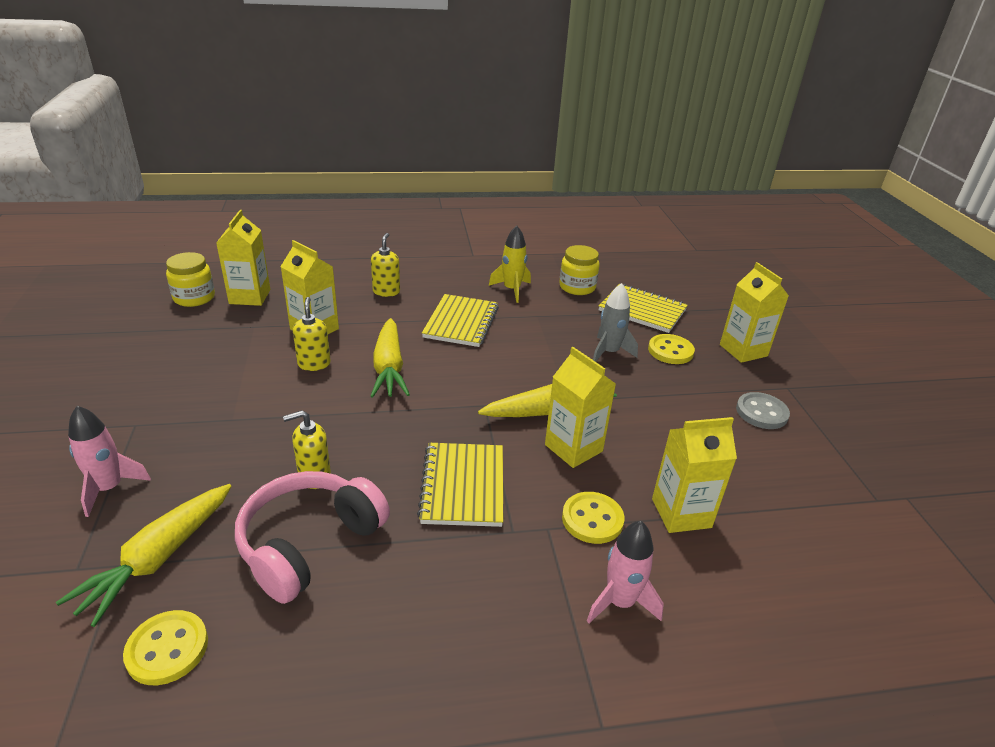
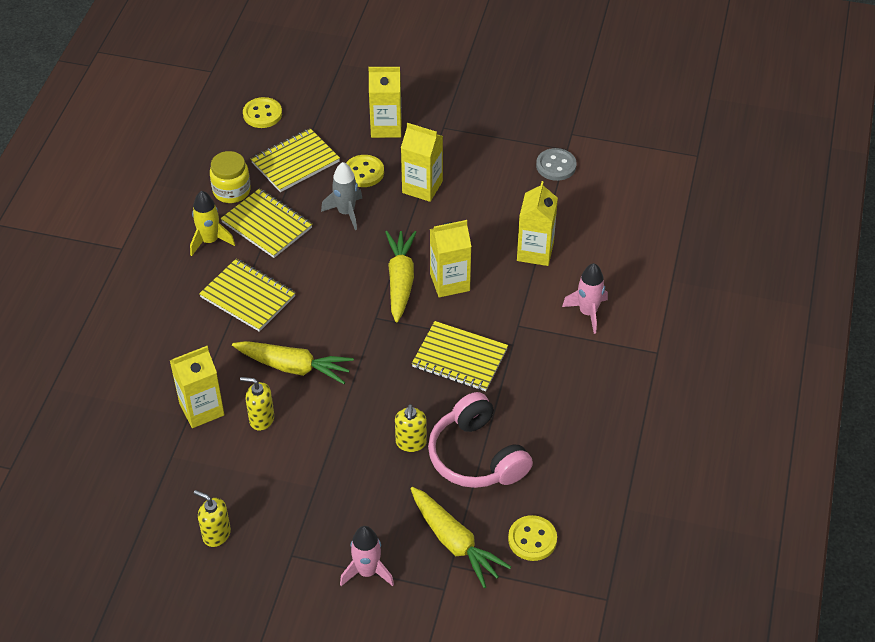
camera: 65 degrees left, 15 degrees up
yellow jar [166,252,215,307] -> none
yellow carton [216,210,271,306] -> yellow carton moved to [401,123,443,202]
yellow soap dispenser [371,233,400,297] -> yellow soap dispenser moved to [194,490,231,547]
yellow button [562,492,625,544] -> yellow button moved to [243,97,282,128]
grey button [736,392,790,429] -> grey button moved to [536,148,577,181]
none -> yellow notebook [221,188,312,258]

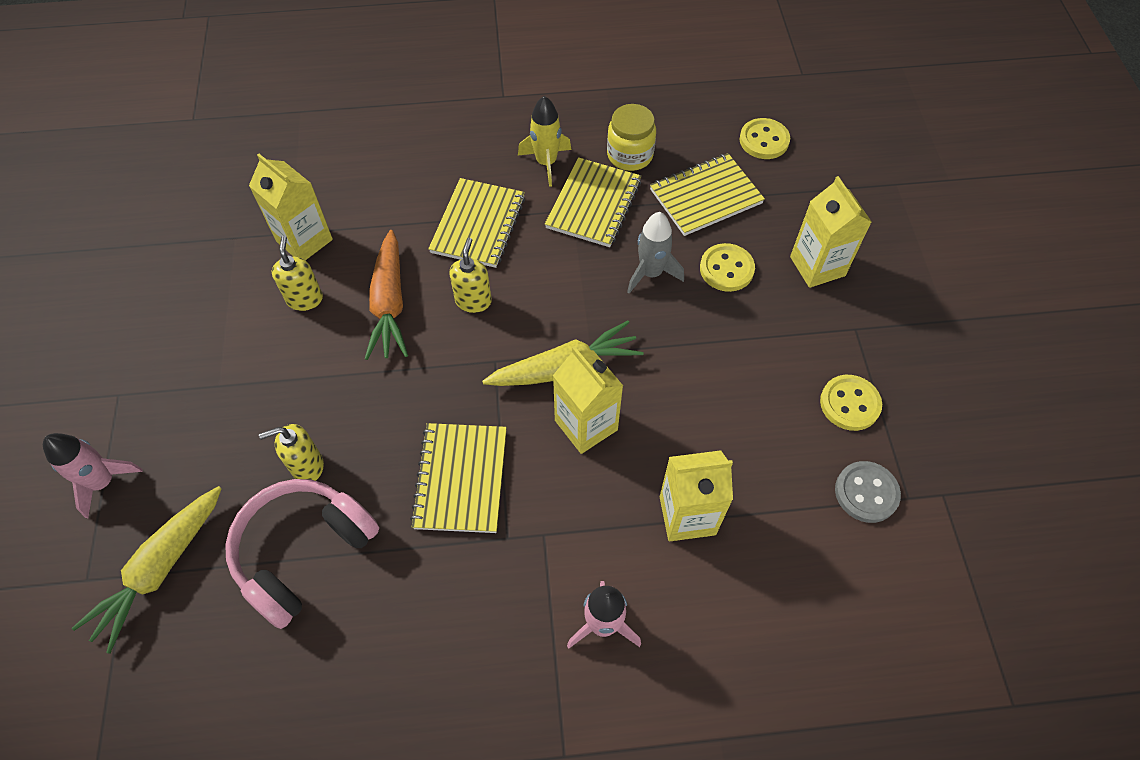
camera: 70 degrees right, 10 degrees up
yellow soap dispenser [194,490,231,547] -> yellow soap dispenser moved to [449,238,492,313]
yellow carrot [232,341,354,384] -> orange carrot [365,230,408,360]
yellow notebook [251,128,340,192] -> yellow notebook turned 60 degrees counterclockwise [650,153,765,236]
yellow carton [401,123,443,202] -> none
yellow button [508,515,557,561] -> yellow button moved to [820,375,882,431]

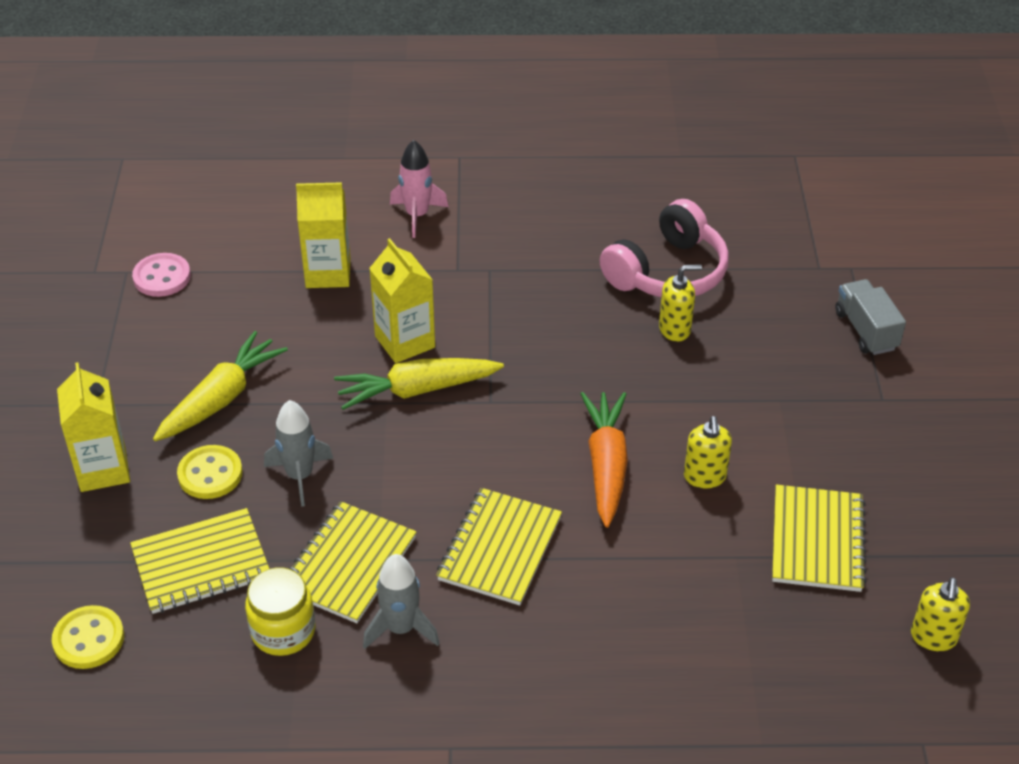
camera: 175 degrees left, 15 degrees down
pink rocket [43,433,143,518] -> grey truck [835,279,906,355]
yellow carrot [72,486,222,654] -> yellow carrot moved to [153,331,288,441]
yellow carton [249,154,333,260] -> none
yellow notebook [410,423,507,533] -> yellow notebook moved to [772,484,867,592]
yellow soap dispenser [449,238,492,313] -> yellow soap dispenser moved to [911,577,970,651]
yellow rocket [518,96,571,187] -> grey rocket [363,554,440,649]
yellow button [820,375,882,431] -> none
grey button [835,461,901,523] -> pink button [132,253,191,297]

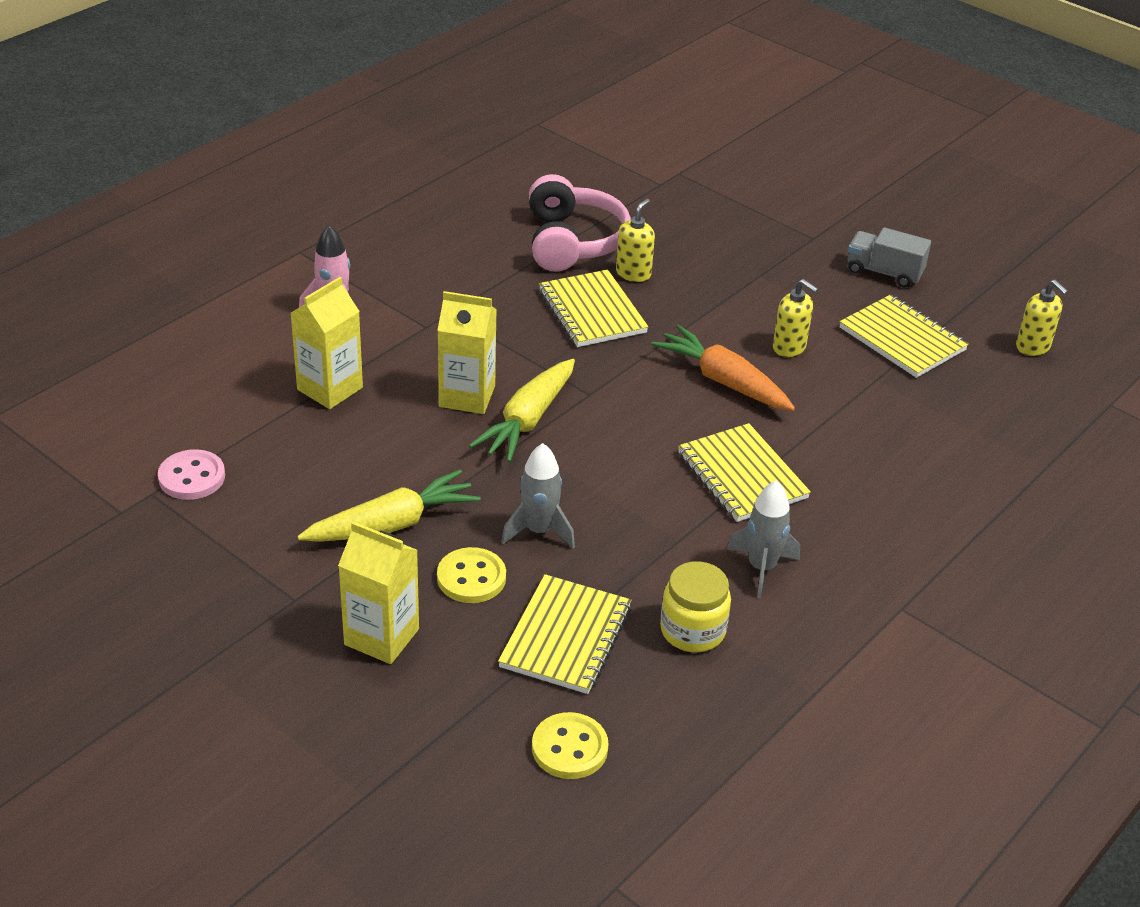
camera: 50 degrees left, 5 degrees down
yellow carrot [153,331,288,441] -> yellow carrot turned 75 degrees clockwise [297,469,481,542]
yellow notebook [288,501,417,623] -> yellow notebook moved to [539,270,648,347]
grey truck [835,279,906,355] -> grey truck moved to [847,227,931,288]

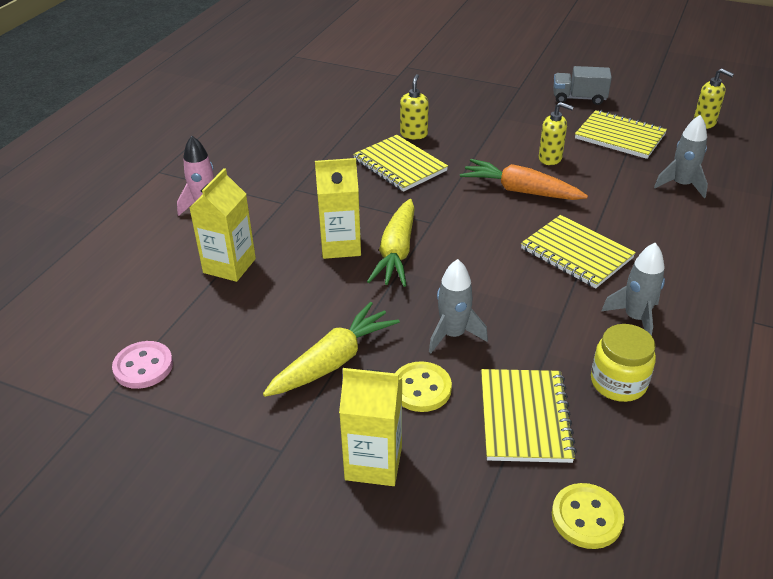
camera: 15 degrees left, 0 degrees up
pink headphones [529,174,631,271] -> none
none -> grey rocket [654,115,708,198]

